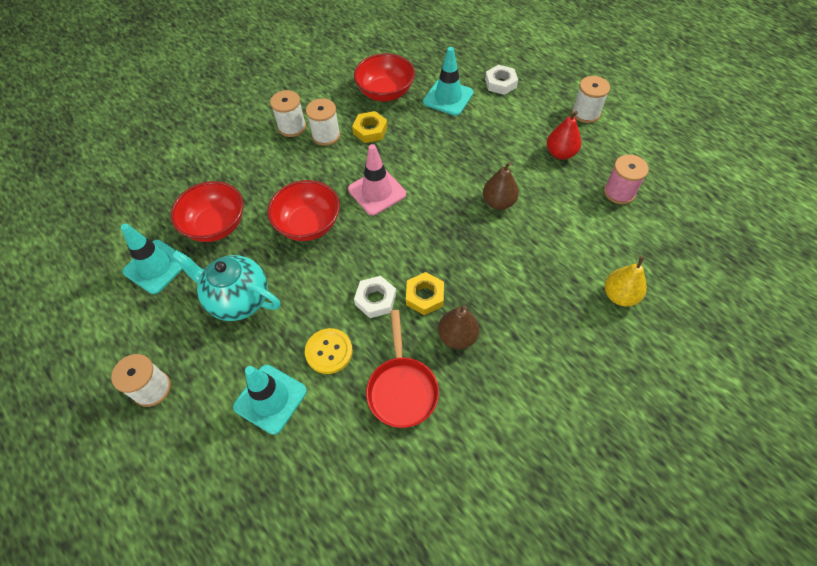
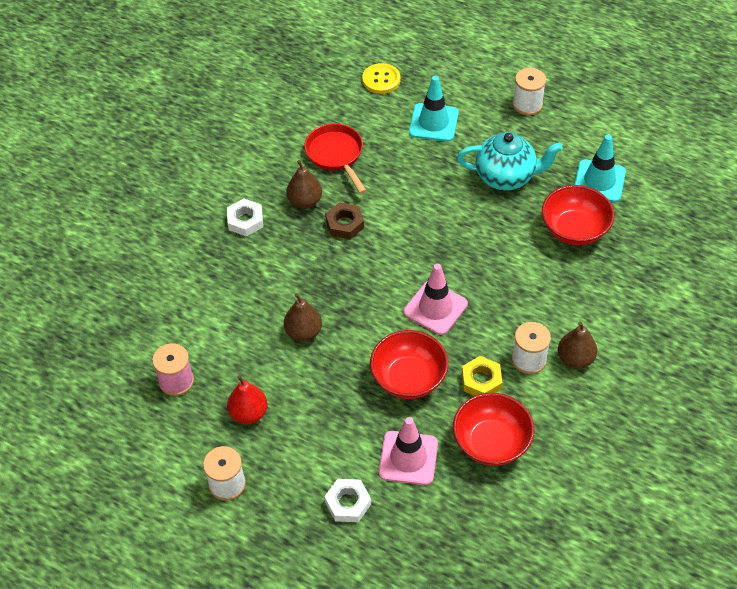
camera: 160 degrees right, 5 degrees down
red bowl [267,180,340,241] -> red bowl moved to [370,330,448,399]
white spool [270,90,306,137] -> brown pear [558,322,597,369]
yellow button [305,328,353,374] -> yellow button moved to [362,63,401,94]
white nut [354,276,396,318] -> white nut moved to [227,199,263,237]
yellow nut [406,272,444,315] -> brown nut [325,202,364,239]
turquoise traffic cone [423,47,474,116] -> pink traffic cone [379,417,438,485]
yellow pear [605,256,647,306] -> none

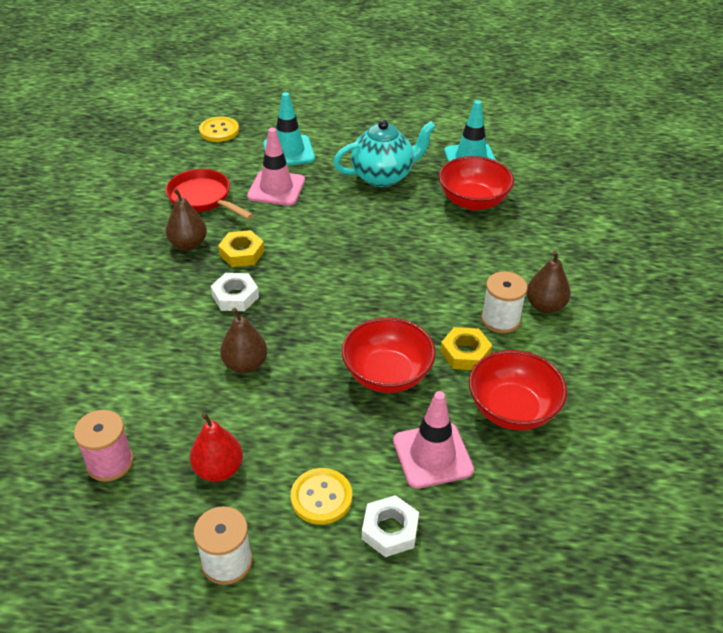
camera: 25 degrees left, 10 degrees down
white nut [227,199,263,237] -> white nut moved to [211,273,259,311]
brown nut [325,202,364,239] -> yellow nut [218,230,264,267]
pink traffic cone [404,264,468,335] -> pink traffic cone moved to [247,128,305,206]
white spool [512,68,546,115] -> none
none -> yellow button [291,468,352,525]

